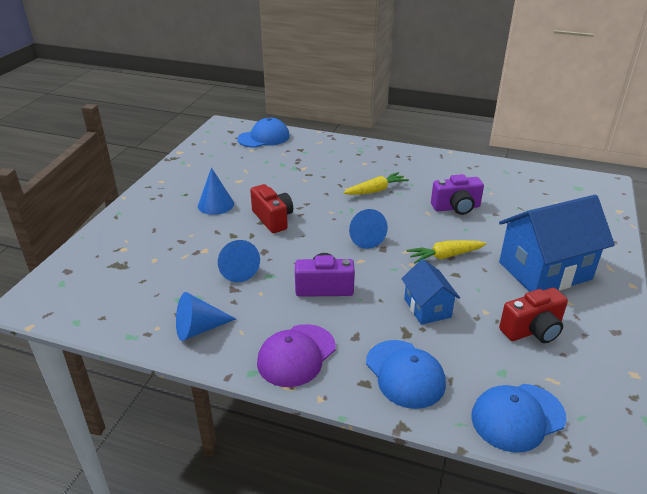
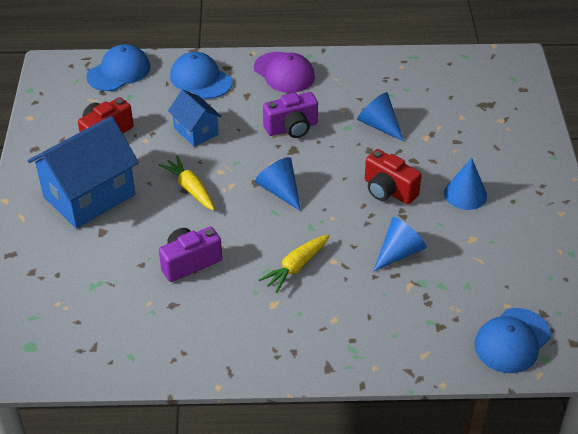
camera: 160 degrees right, 10 degrees up
blue cone [176,292,236,341] -> blue cone moved to [374,217,427,271]
purple cap [257,324,336,387] -> purple cap turned 120 degrees clockwise [254,52,315,93]
yellow carrot [406,240,486,263] -> yellow carrot turned 90 degrees counterclockwise [159,156,215,210]

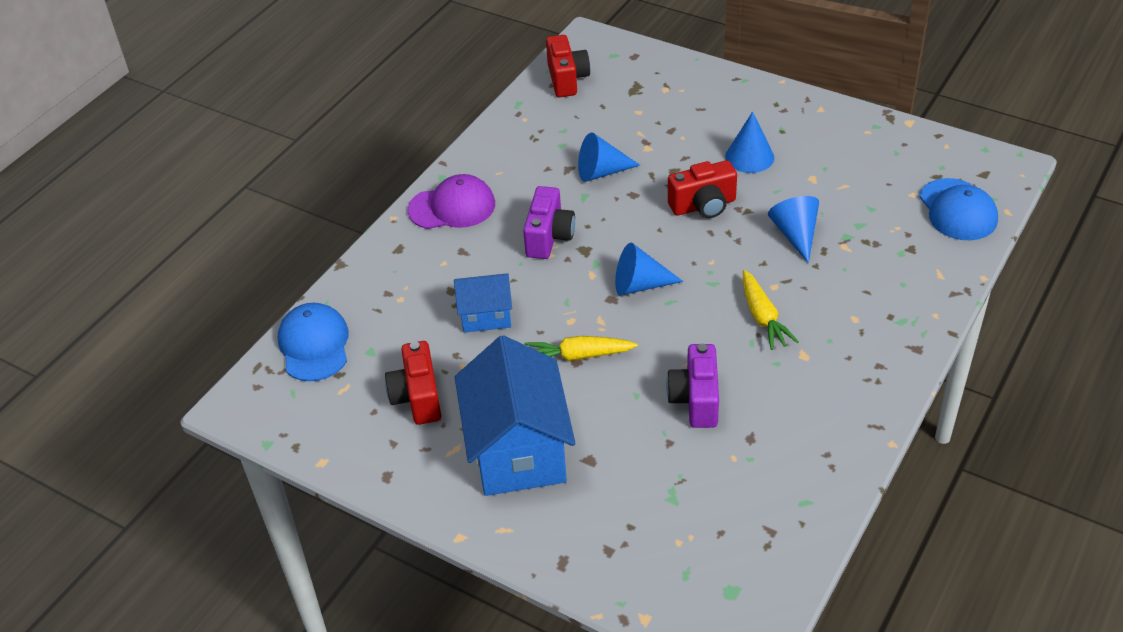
camera: 55 degrees left, 0 degrees up
blue cap [170,52,233,99] -> none
none -> red camera [546,35,590,97]

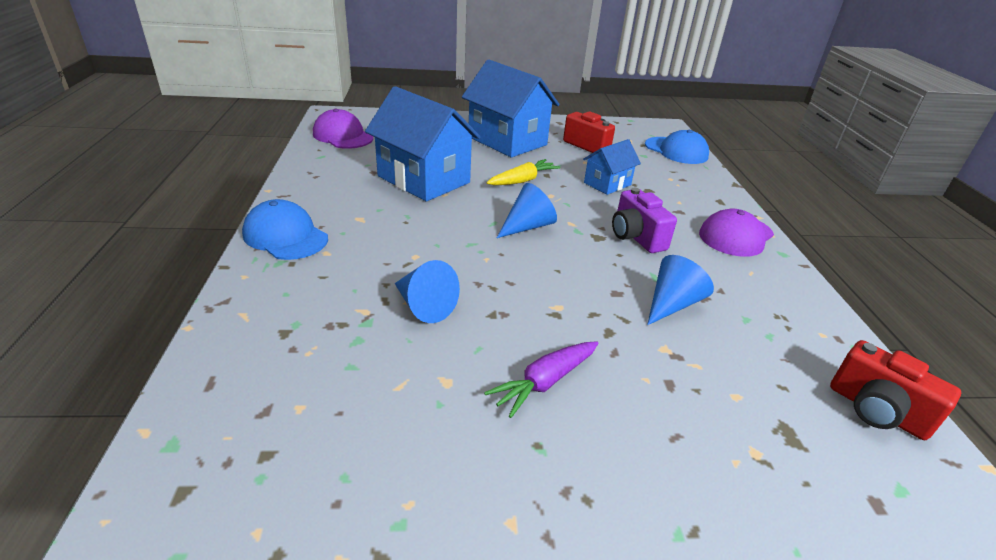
camera: 140 degrees right, 10 degrees down
purple camera [666,344,719,428] -> blue house [365,86,480,202]
red camera [668,160,737,218] -> none
blue cone [725,111,774,173] -> purple carrot [484,341,599,418]
yellow carrot [743,270,799,350] -> none
blue cap [919,178,998,240] -> blue cap moved to [242,199,328,260]
none -> purple cap [313,109,373,149]

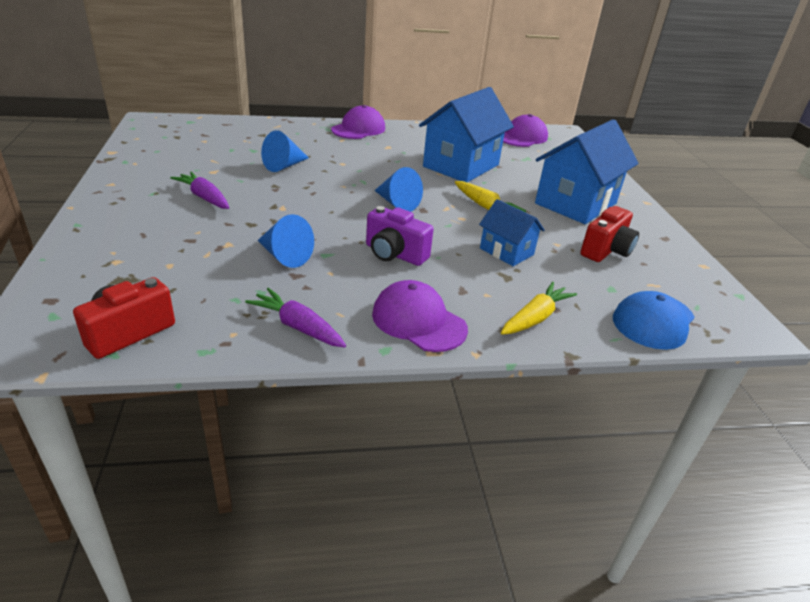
camera: 85 degrees right, 0 degrees up
blue cap [242,199,328,260] -> purple cap [331,105,385,139]
purple camera [612,188,677,253] -> purple camera turned 120 degrees counterclockwise [366,206,434,266]
none -> purple carrot [245,288,346,347]
none -> yellow carrot [501,282,577,335]

